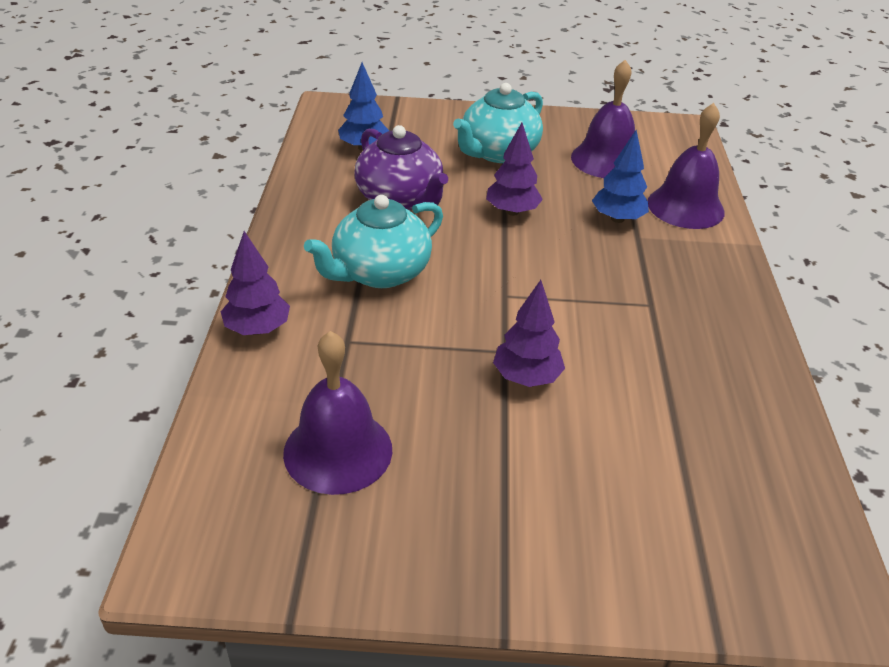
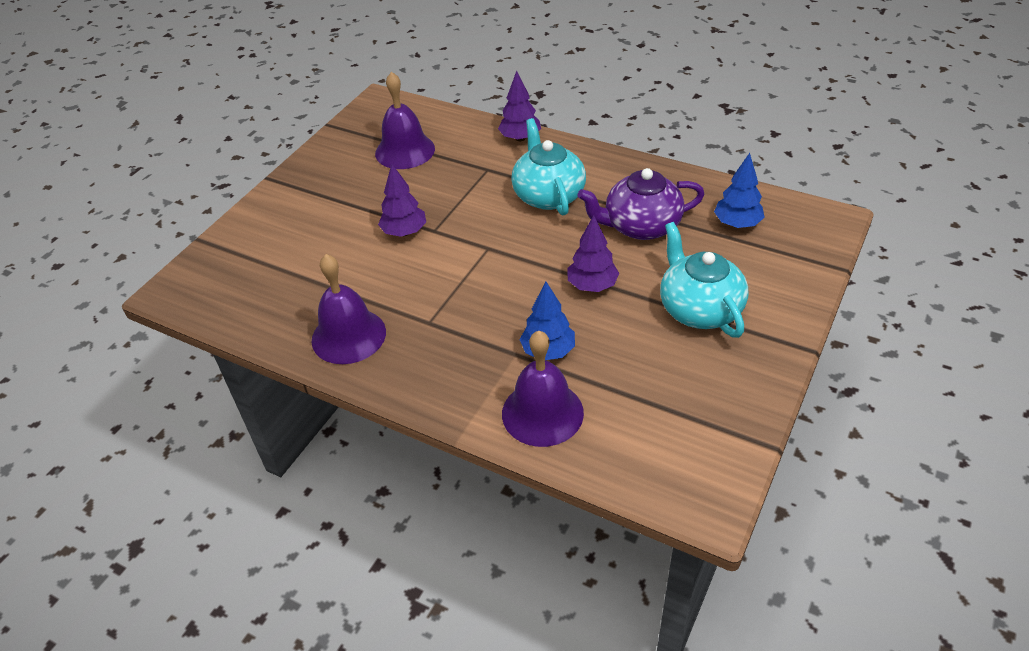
camera: 120 degrees right, 5 degrees up
purple bell [571,60,635,178] -> purple bell moved to [312,254,386,364]

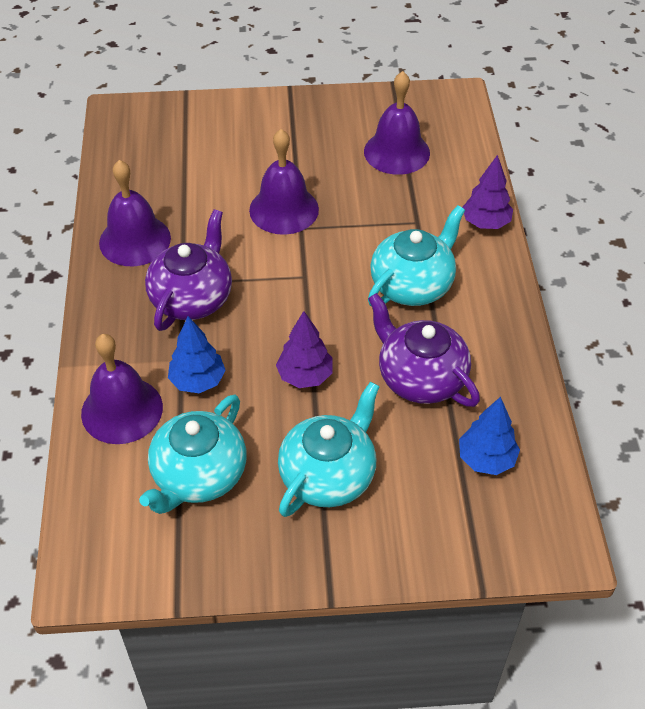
camera: 55 degrees right, 5 degrees up
purple tree [378,164,426,237] -> purple bell [249,129,319,235]
none -> turquoise teapot [139,394,247,514]
none -> purple teapot [145,209,232,331]

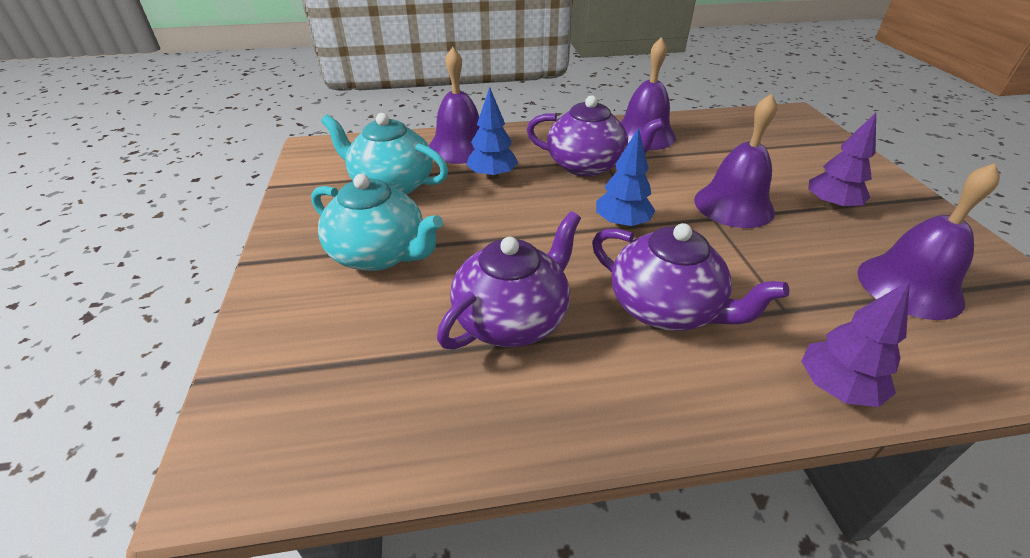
camera: 85 degrees right, 10 degrees down
purple tree [276,311,333,388] -> purple tree moved to [808,113,876,210]
turquoise teapot [368,205,465,307] -> purple teapot [592,223,789,331]
blue tree [459,397,520,475] -> blue tree moved to [596,128,655,228]

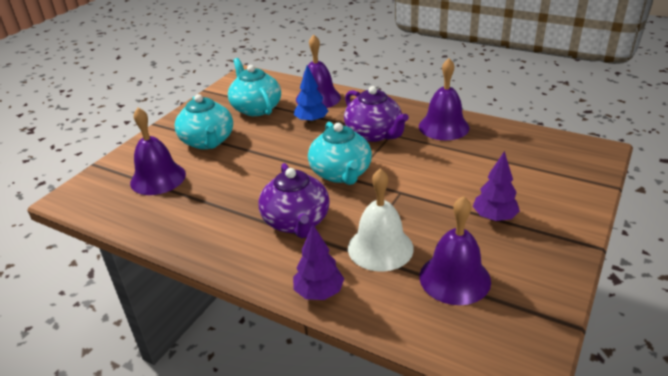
camera: 40 degrees right, 5 degrees down
purple teapot [437,211,581,349] -> none
blue tree [596,128,655,228] -> turquoise teapot [308,122,372,185]
purple bell [694,93,777,228] -> purple bell moved to [130,108,186,195]
none -> white bell [348,168,414,272]

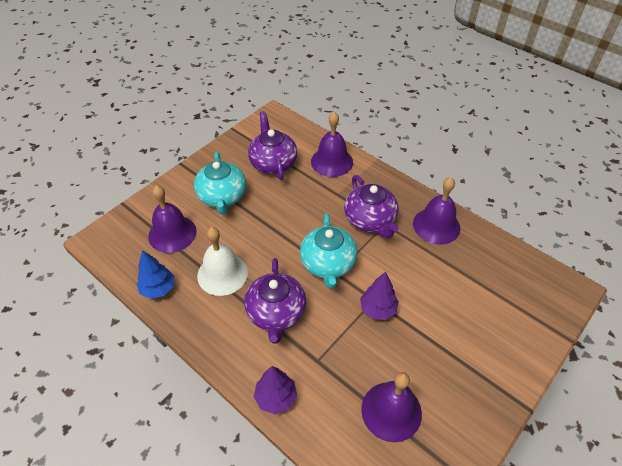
camera: 10 degrees right, 15 degrees up
turquoise teapot [228,58,281,116] -> purple teapot [248,111,297,180]
blue tree [294,65,329,124] -> blue tree moved to [137,250,174,299]
white bell [348,168,414,272] -> white bell moved to [197,227,248,296]
purple tree [473,151,520,221] -> purple tree moved to [360,272,399,320]

